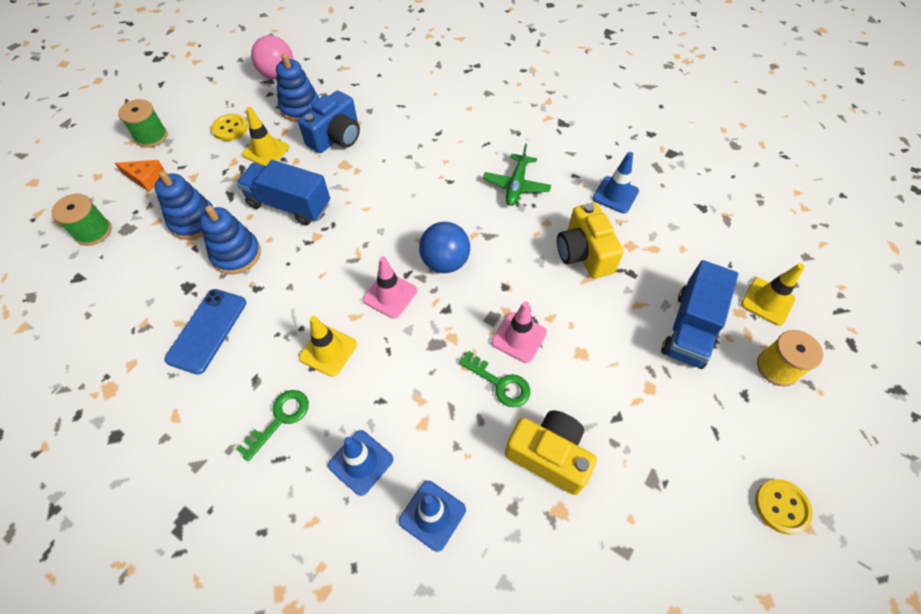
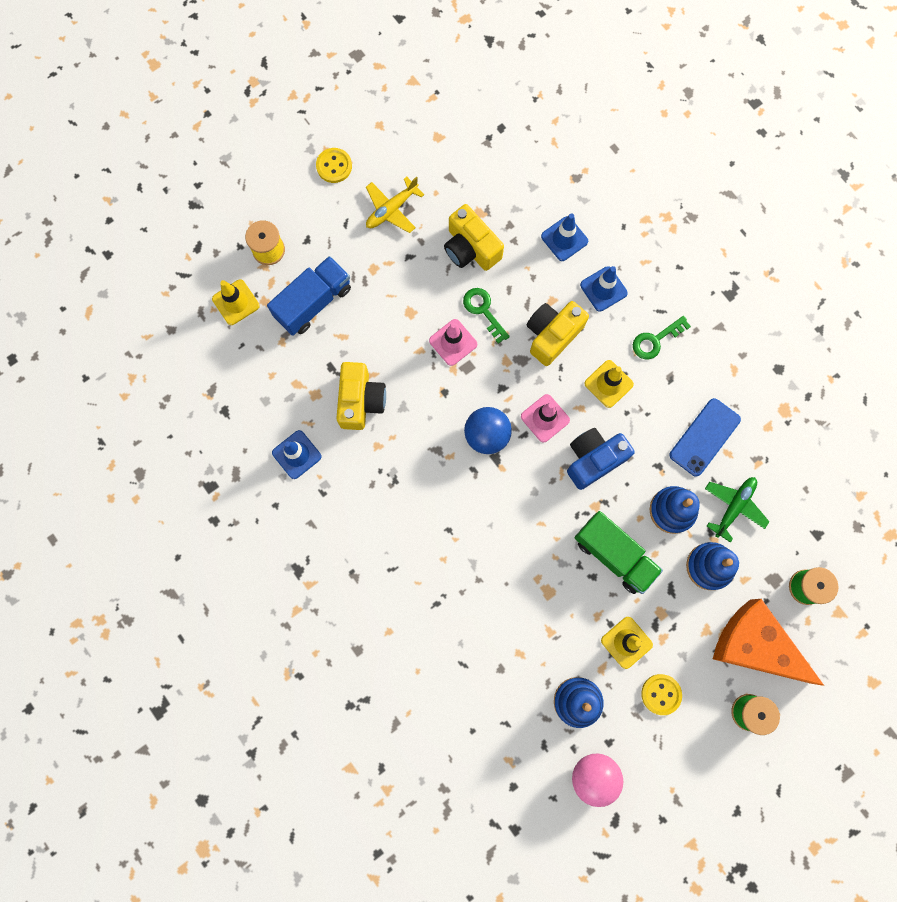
camera: 160 degrees left, 20 degrees up
orange cheese [115,160,165,192] -> orange cheese [713,599,824,686], size x2.20
blue truck [236,160,330,225] -> green truck [574,511,663,594]
blue camera [298,90,360,153] -> blue camera moved to [567,428,635,490]
green plane [483,143,551,206] -> green plane moved to [705,477,769,543]
none -> yellow plane [366,177,424,233]
none -> yellow camera [527,301,589,366]

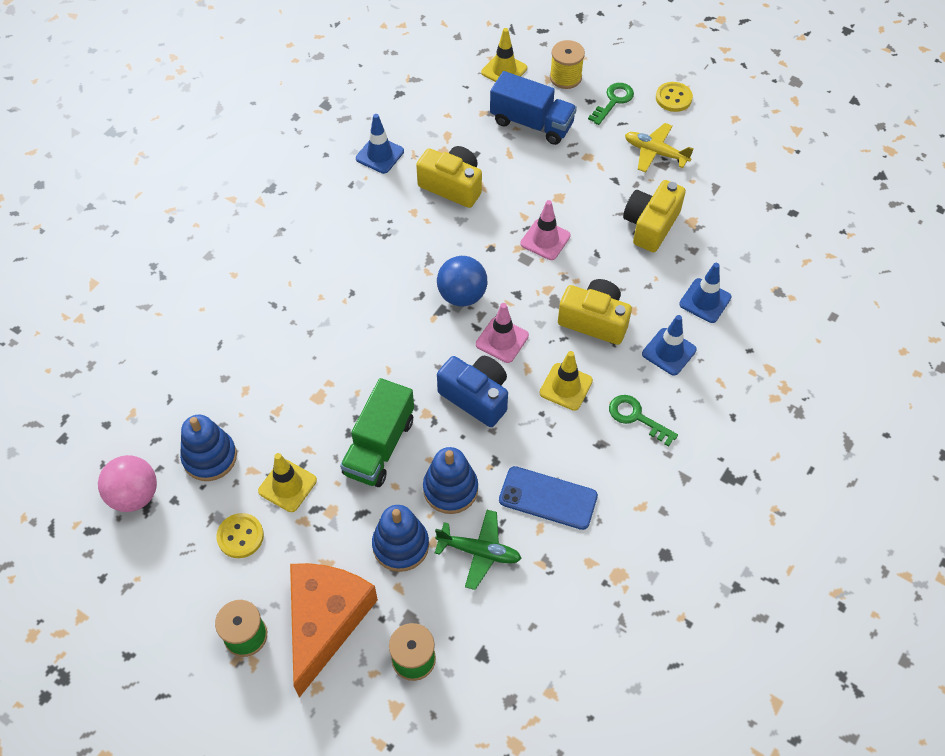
camera: 70 degrees right, 20 degrees down
yellow camera [336,362,386,430] -> yellow camera turned 135 degrees counterclockwise [416,146,482,208]
green key [463,288,510,344] -> green key moved to [588,83,634,125]

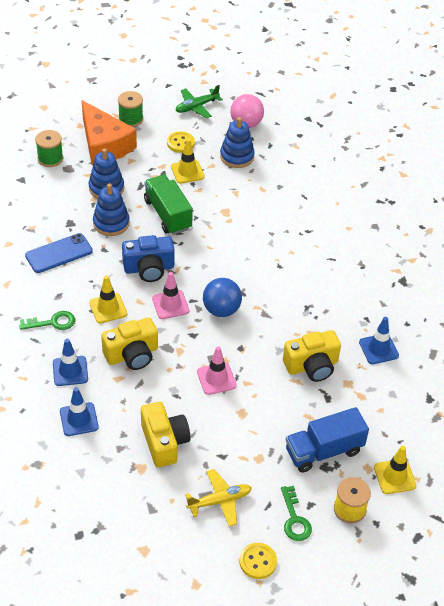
camera: 130 degrees right, 10 degrees down
green plane [435,510,522,590] -> green plane moved to [176,85,223,118]

